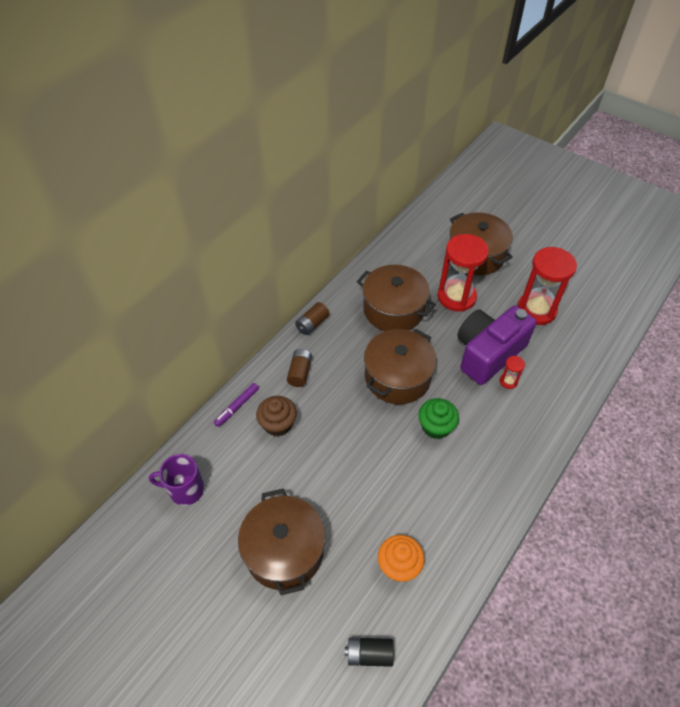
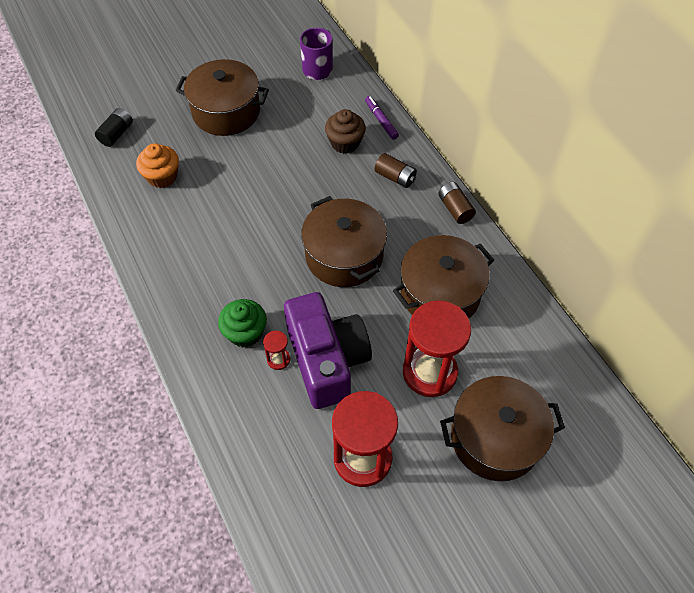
camera: 115 degrees right, 5 degrees up
green cupcake [418,398,459,439] -> green cupcake moved to [218,299,267,347]

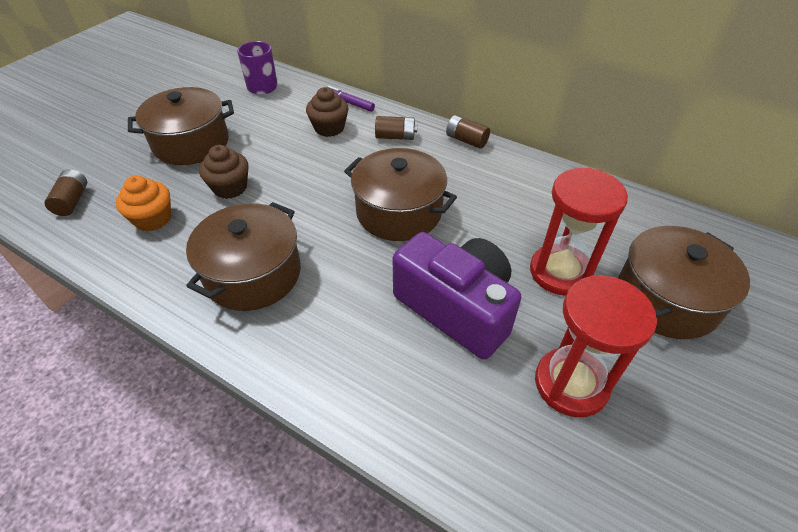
camera: 30 degrees left, 10 degrees down
black battery [95,108,133,147] -> brown battery [44,169,87,216]
green cupcake [218,299,267,347] -> none
red hourglass [263,331,290,370] -> none
brown pot [393,235,494,318] -> brown pot moved to [186,202,301,311]
none -> brown cupcake [199,145,249,199]

